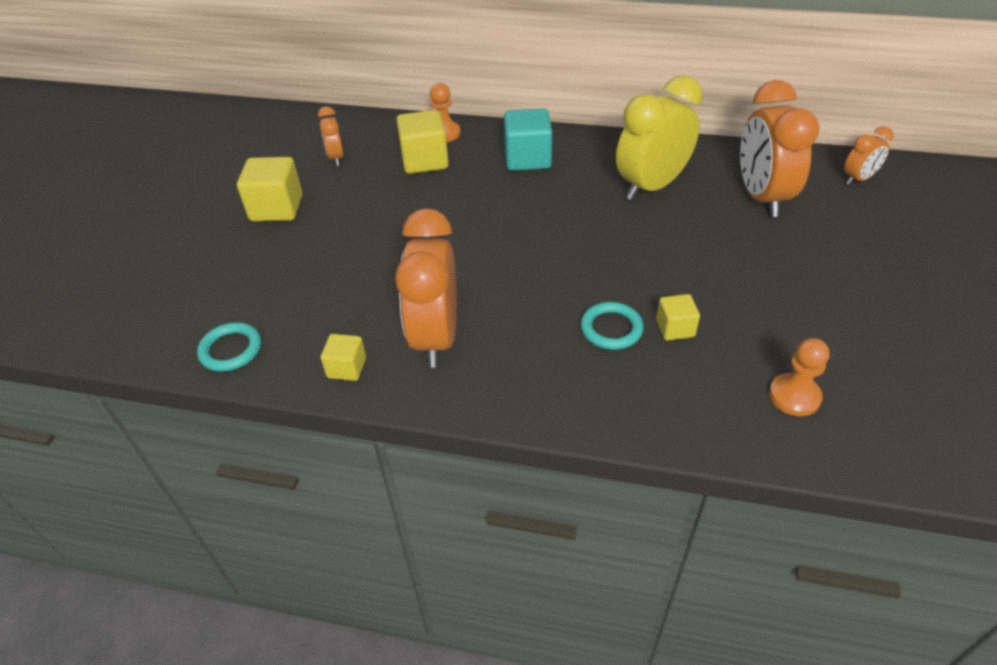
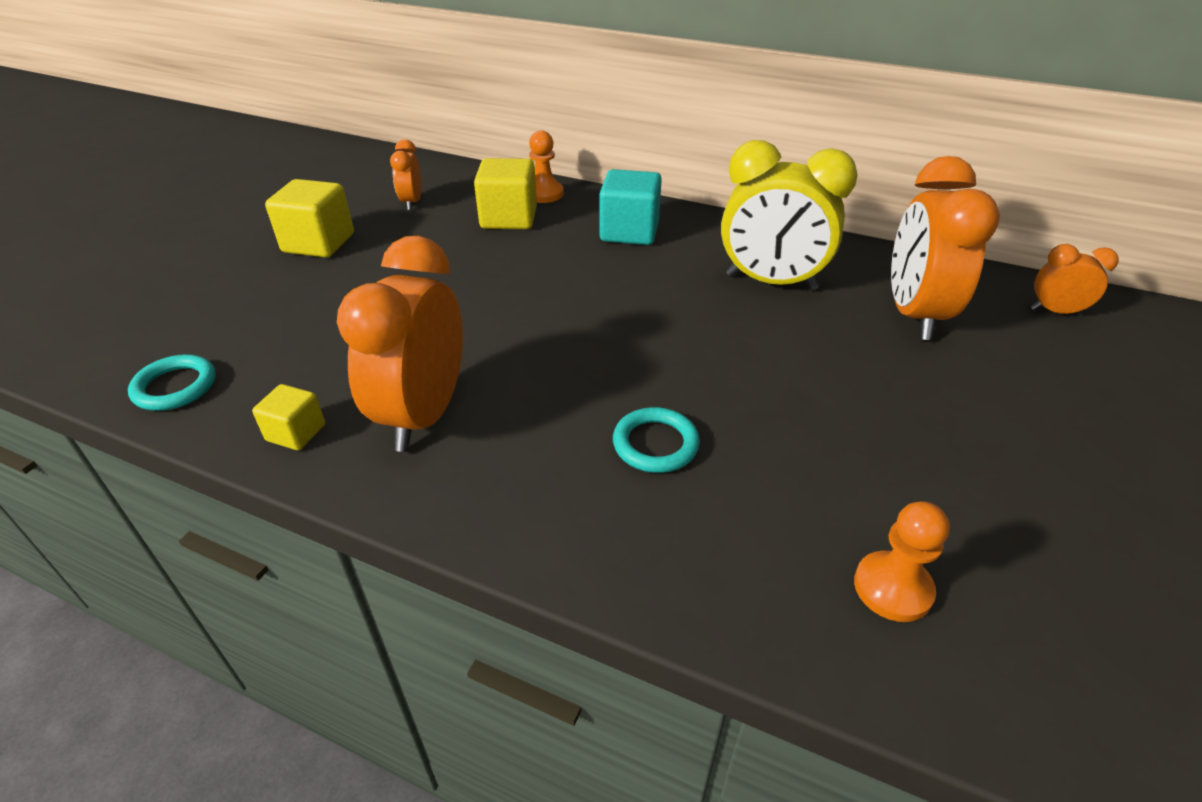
camera: 10 degrees right, 5 degrees down
yellow clock [616,75,702,200] -> yellow clock turned 135 degrees counterclockwise [721,140,858,290]
yellow cube [656,294,700,341] -> none
orange clock [844,127,894,185] -> orange clock turned 150 degrees counterclockwise [1031,244,1119,315]

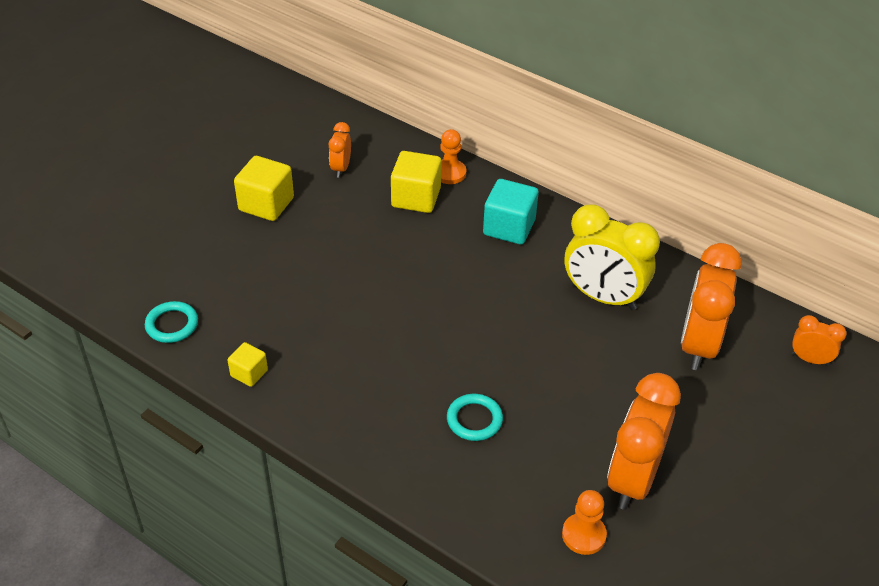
camera: 10 degrees right, 5 degrees up
orange clock [337,236,463,452] -> orange clock moved to [607,373,681,510]

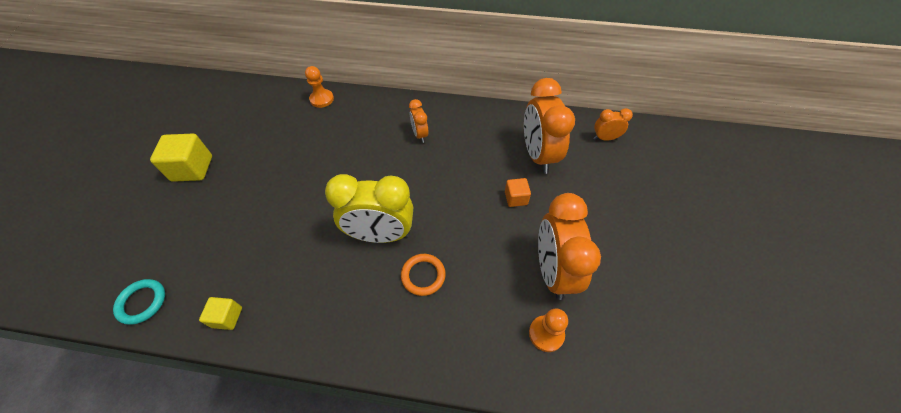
camera: 25 degrees left, 10 degrees up
orange clock [329,122,351,178] -> orange clock moved to [409,99,429,143]
yellow cube [391,151,442,213] -> none
turquoise ring [447,394,503,441] -> orange ring [401,254,446,296]
turquoise cube [483,179,539,245] -> none
yellow clock [565,205,660,310] -> yellow clock moved to [325,174,413,243]
none -> orange cube [505,178,531,207]

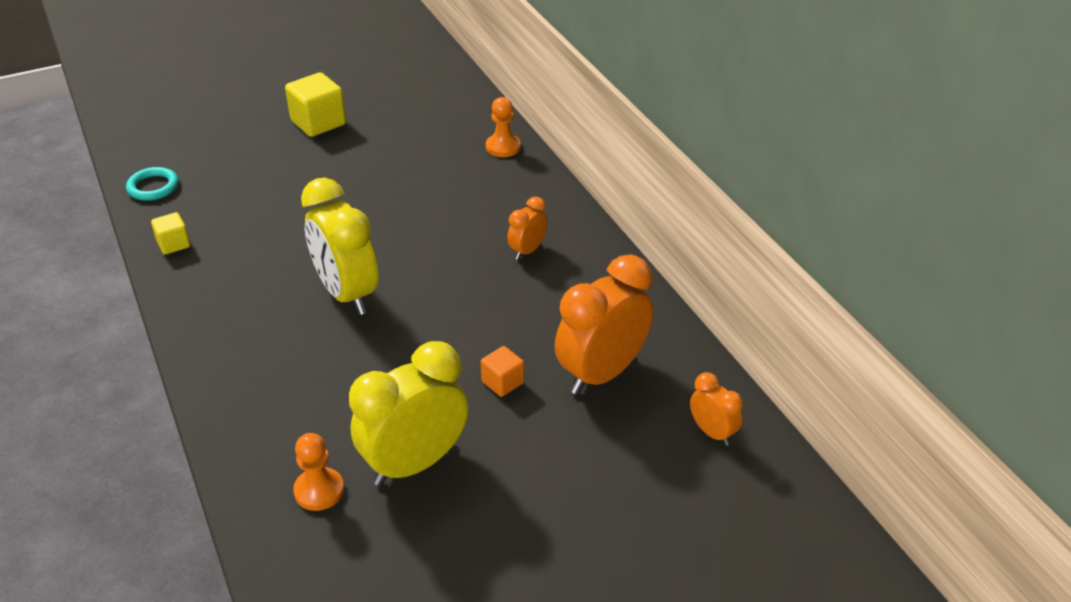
camera: 55 degrees right, 15 degrees down
orange ring [401,254,446,296] -> none
orange clock [538,193,601,300] -> yellow clock [349,341,468,486]

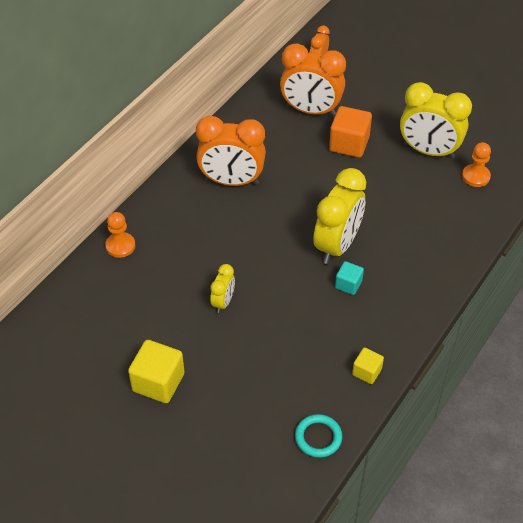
camera: 120 degrees left, 10 degrees up
orange cube [481,346,524,397] -> orange cube [329,106,372,158], size x1.76
orange clock [507,197,547,260] -> orange clock [196,116,266,186], size x2.01
none -> yellow clock [210,264,235,313]
none -> turquoise cube [335,261,364,295]

